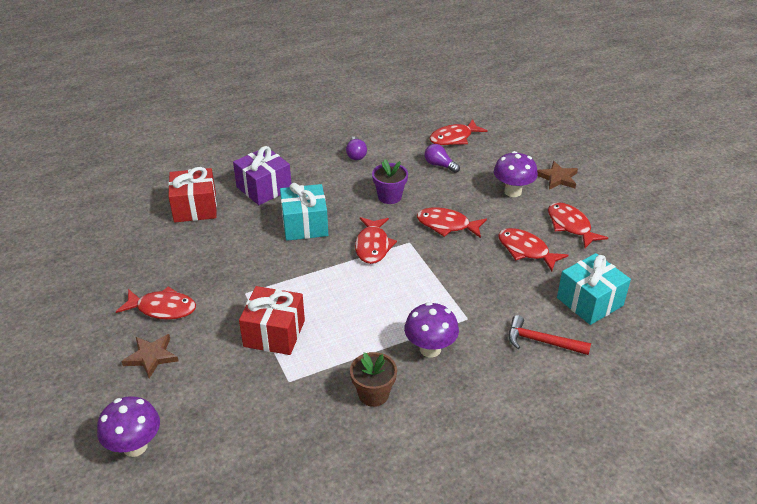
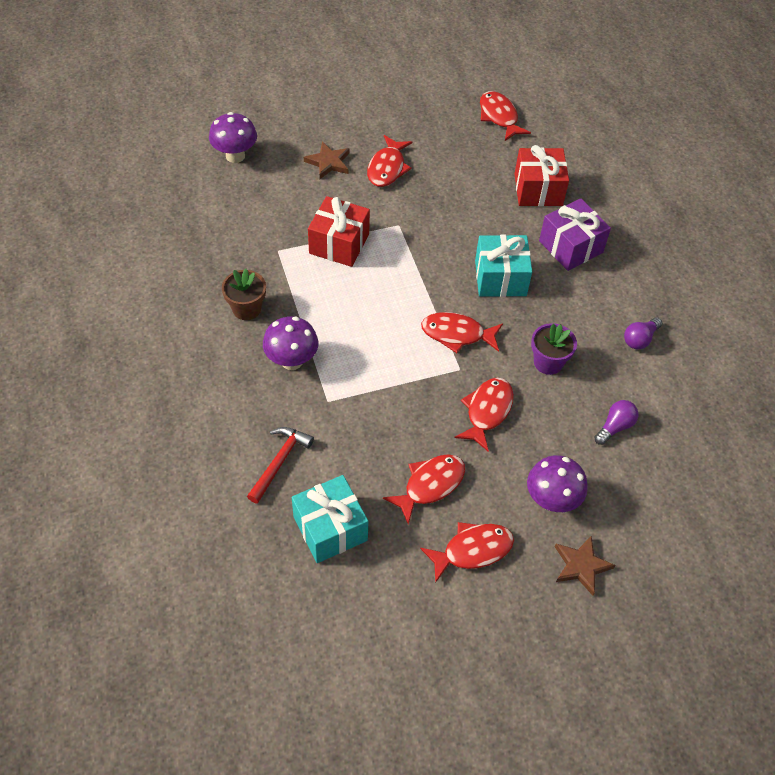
camera: 95 degrees right, 15 degrees up
purple light bulb [346,136,367,160] -> purple light bulb turned 45 degrees counterclockwise [624,317,662,350]
red fish [430,119,488,145] -> red fish moved to [480,91,531,141]

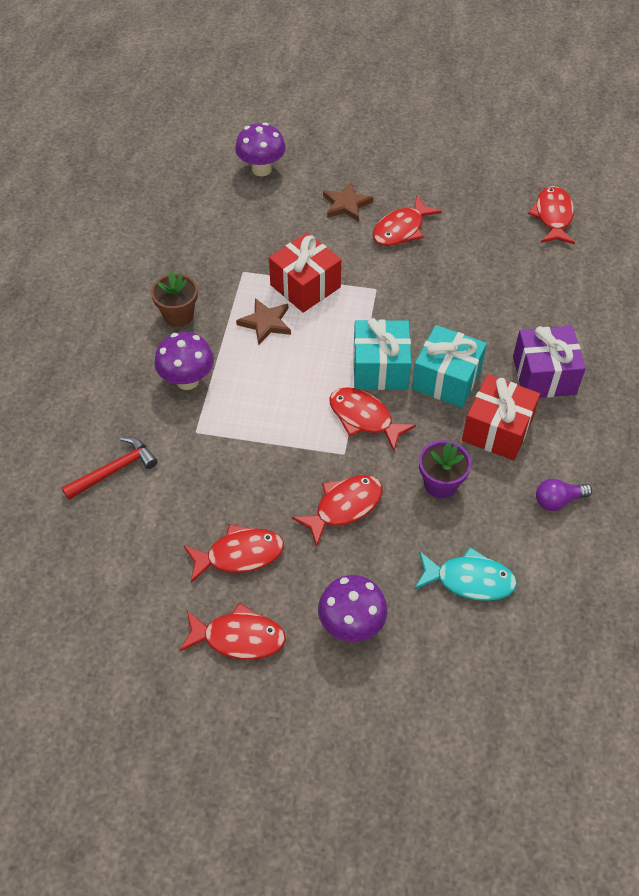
camera: 30 degrees right, 0 degrees up
turquoise gift [292,475,368,563] -> turquoise gift moved to [353,318,411,390]
red gift [514,145,569,206] -> red gift moved to [462,374,540,461]
brown star [555,535,616,596] -> brown star moved to [236,298,291,345]
purple light bulb [594,400,639,445] -> turquoise fish [414,547,517,601]

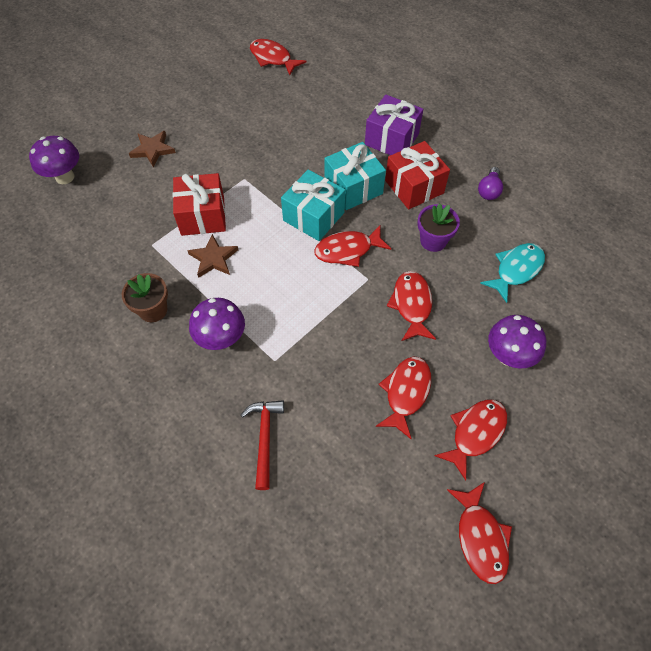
camera: 55 degrees left, 5 degrees up
red fish [373,196,442,246] -> red fish moved to [447,482,512,584]

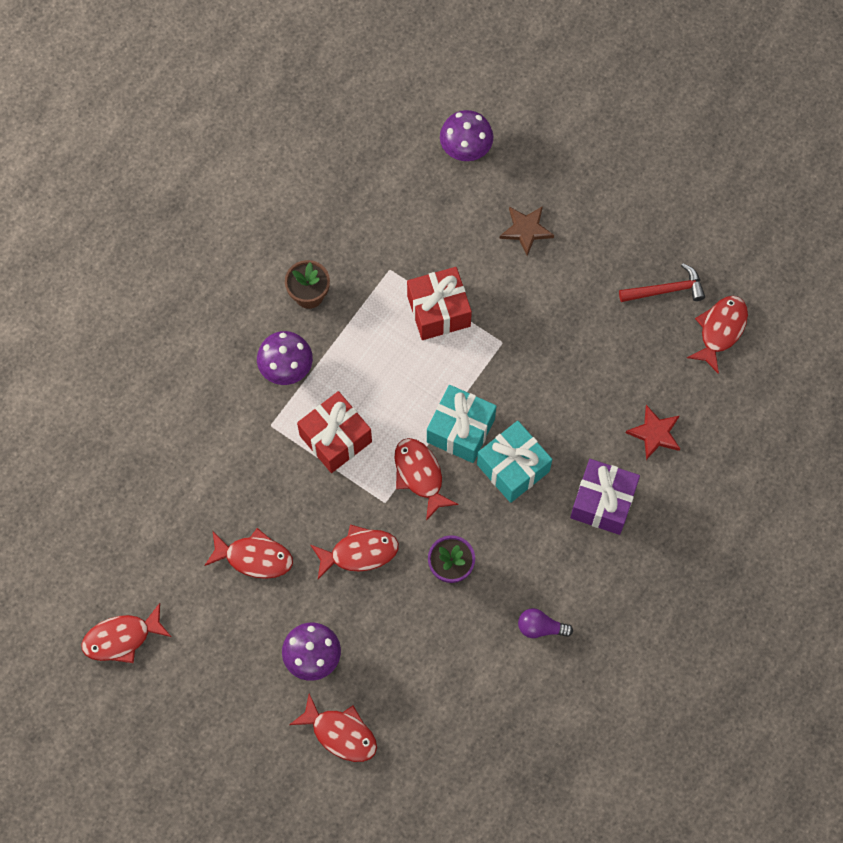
camera: 80 degrees right, 10 degrees up
brown star [187,234,238,278] -> none
red hammer [241,400,284,490] -> red hammer moved to [619,263,705,302]
red gift [385,141,450,210] -> red gift moved to [297,391,372,473]
red fish [434,400,507,481] -> red fish moved to [289,693,377,762]
turquoise fish [480,243,545,303] -> none
none -> red star [626,405,680,460]

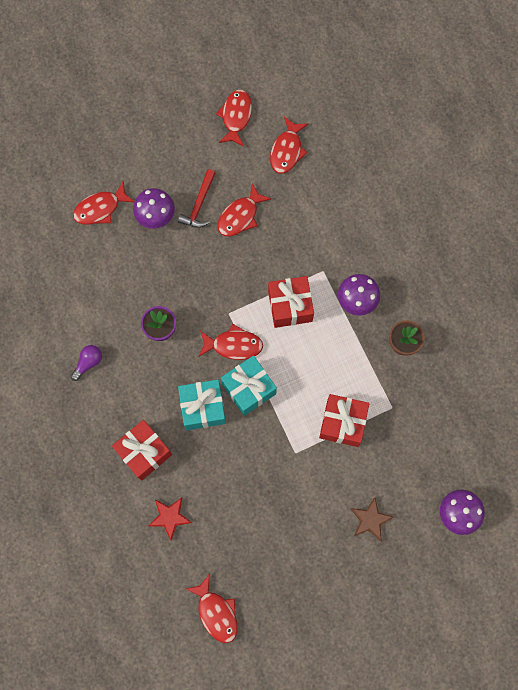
camera: 120 degrees right, 5 degrees up
red fish [311,524,399,579] -> red fish moved to [270,117,309,174]
purple gift [570,459,640,535] -> red gift [112,420,172,481]
red hammer [619,263,705,302] -> red hammer moved to [178,169,216,228]

